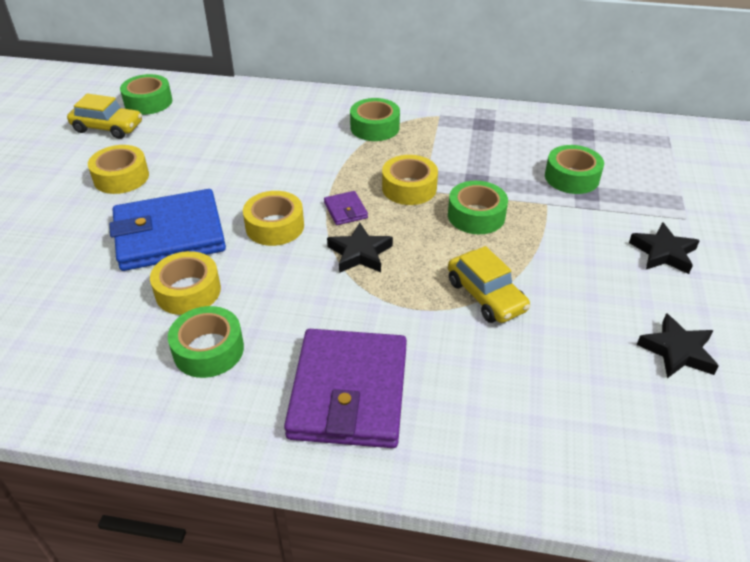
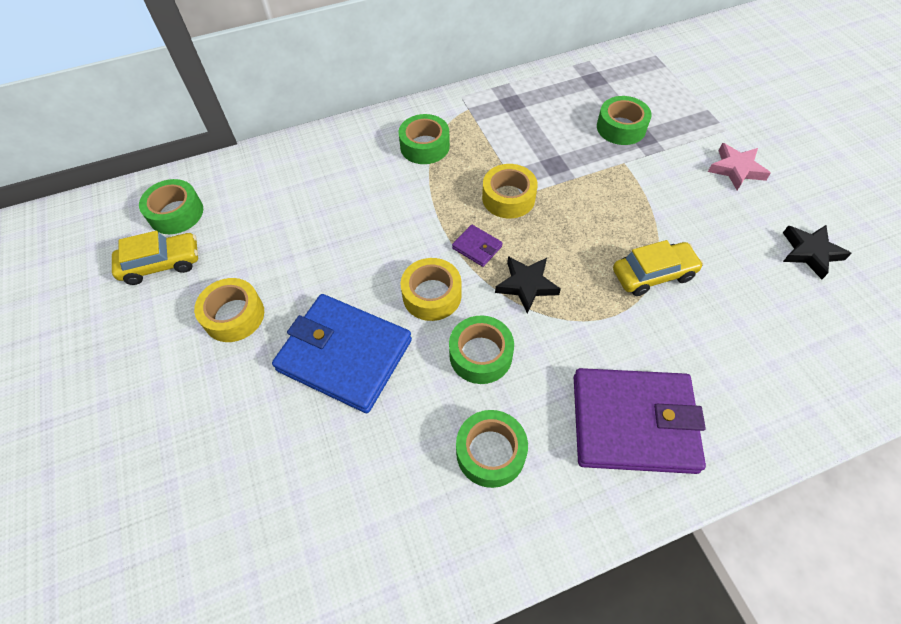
camera: 30 degrees left, 15 degrees up
blue wallet [109,189,226,271] -> blue wallet turned 75 degrees clockwise [272,294,412,413]
yellow tape [150,251,221,315] -> none
purple wallet [284,329,407,448] -> purple wallet turned 60 degrees counterclockwise [574,368,706,474]
green tape [448,181,508,234] -> green tape moved to [449,316,514,384]
yellow car [448,246,530,323] -> yellow car turned 45 degrees counterclockwise [613,240,703,296]
black star [629,222,700,274] -> pink star [708,143,771,190]

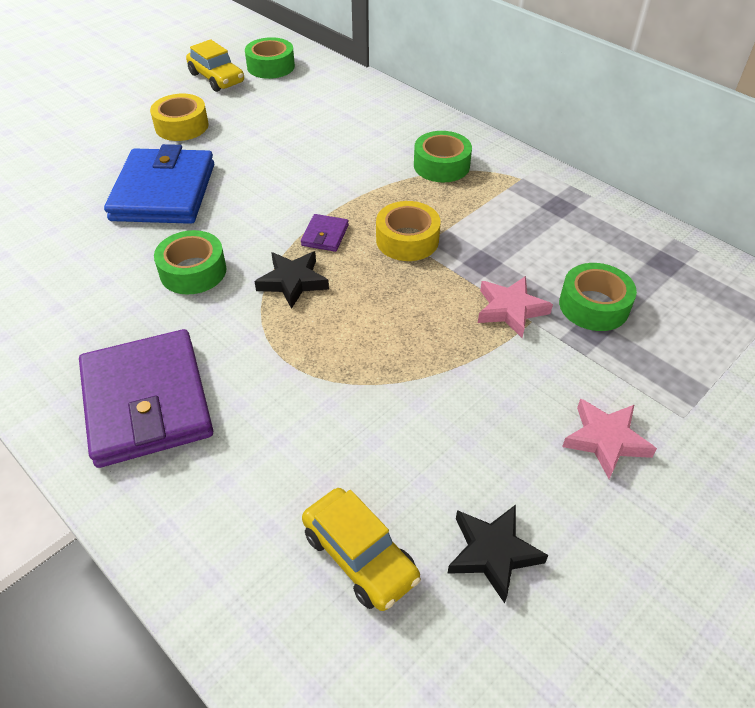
camera: 65 degrees right, 10 degrees down
yellow tape [401,258,462,321] -> none
green tape [456,410,528,488] -> none
yellow car [613,240,703,296] -> yellow car moved to [302,488,421,611]
none -> pink star [478,276,553,338]

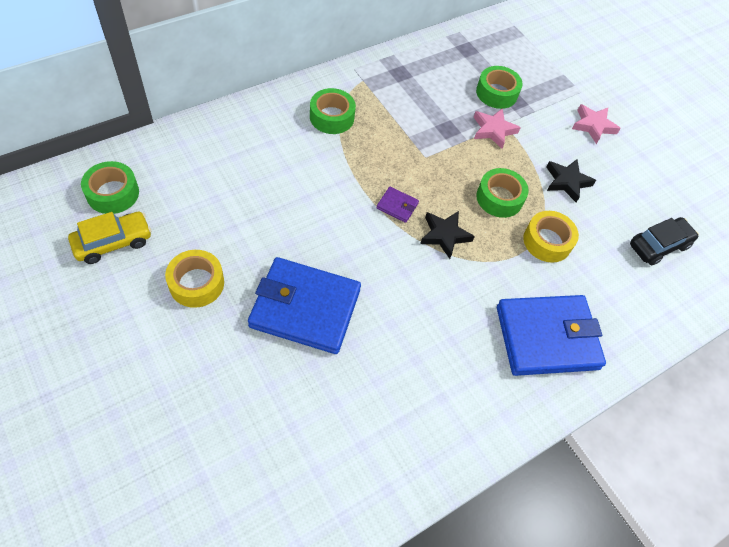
camera: 85 degrees left, 10 degrees up
purple wallet [79,329,213,468] -> blue wallet [497,295,606,376]
green tape [154,230,226,295] -> green tape moved to [476,168,529,218]
yellow car [302,488,421,611] -> black car [630,217,699,265]
yellow tape [376,201,440,261] -> yellow tape moved to [523,211,579,263]
black star [447,505,548,604] -> black star moved to [546,159,596,202]

